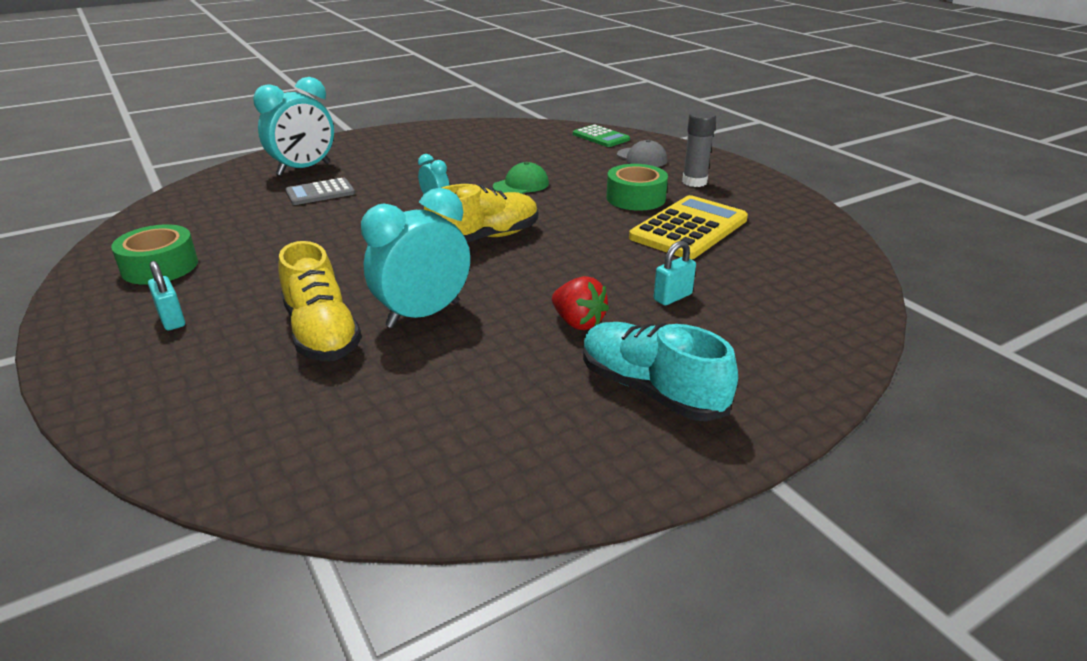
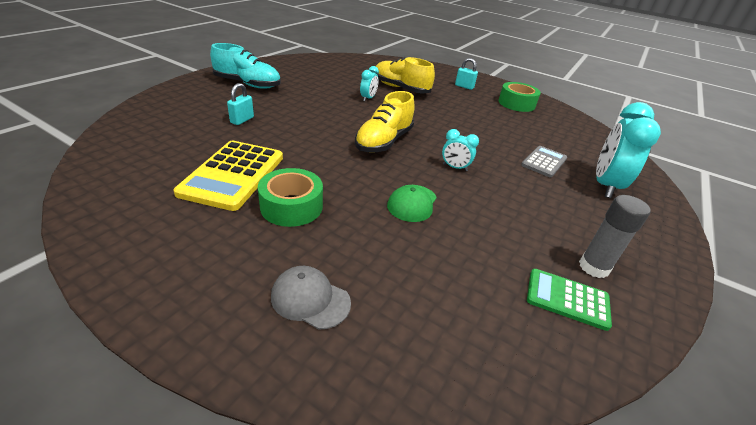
camera: 150 degrees right, 5 degrees up
turquoise clock [361,188,470,328] -> turquoise clock [360,66,379,101], size x0.49
red strawberry [552,276,609,330] -> none
green calculator [573,124,630,147] -> green calculator moved to [527,269,612,331]
grey glue stick [682,110,716,187] -> grey glue stick moved to [579,195,651,278]

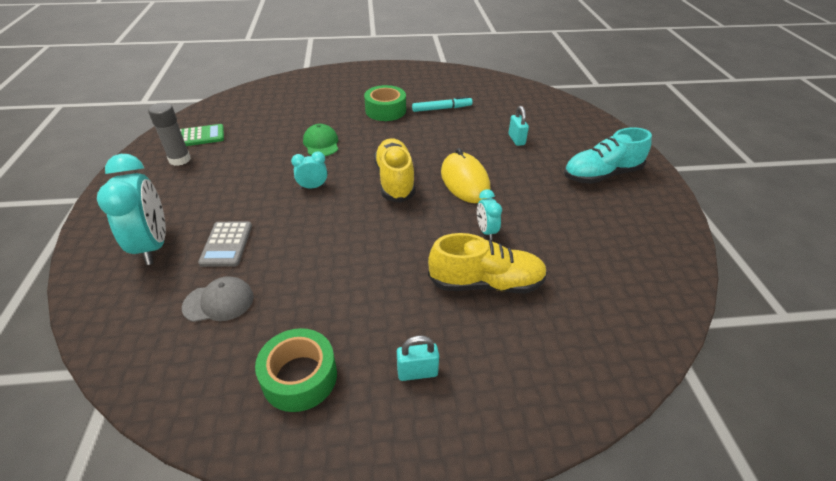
camera: 145 degrees right, 5 degrees up
yellow calculator [173,141,283,211] -> turquoise marker [412,96,473,112]
grey cap [271,266,351,330] -> grey cap moved to [182,276,254,322]
none -> yellow mouse [441,148,490,203]

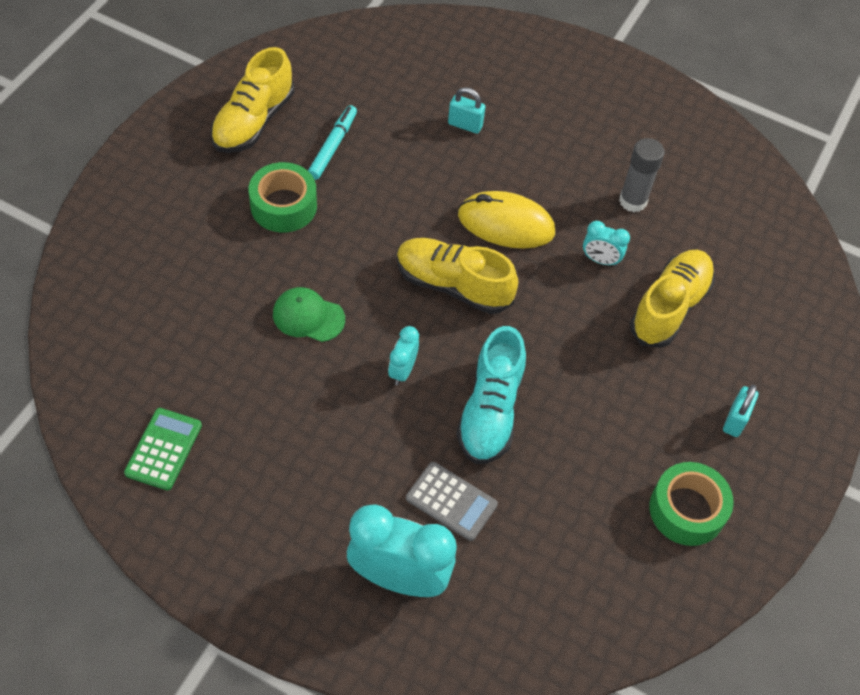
camera: 60 degrees left, 15 degrees up
grey glue stick [148,103,191,166] -> grey glue stick moved to [619,138,665,212]
grey cap [182,276,254,322] -> none
turquoise shoe [564,127,652,184] -> turquoise shoe moved to [456,326,526,464]
none -> yellow shoe [210,47,295,153]

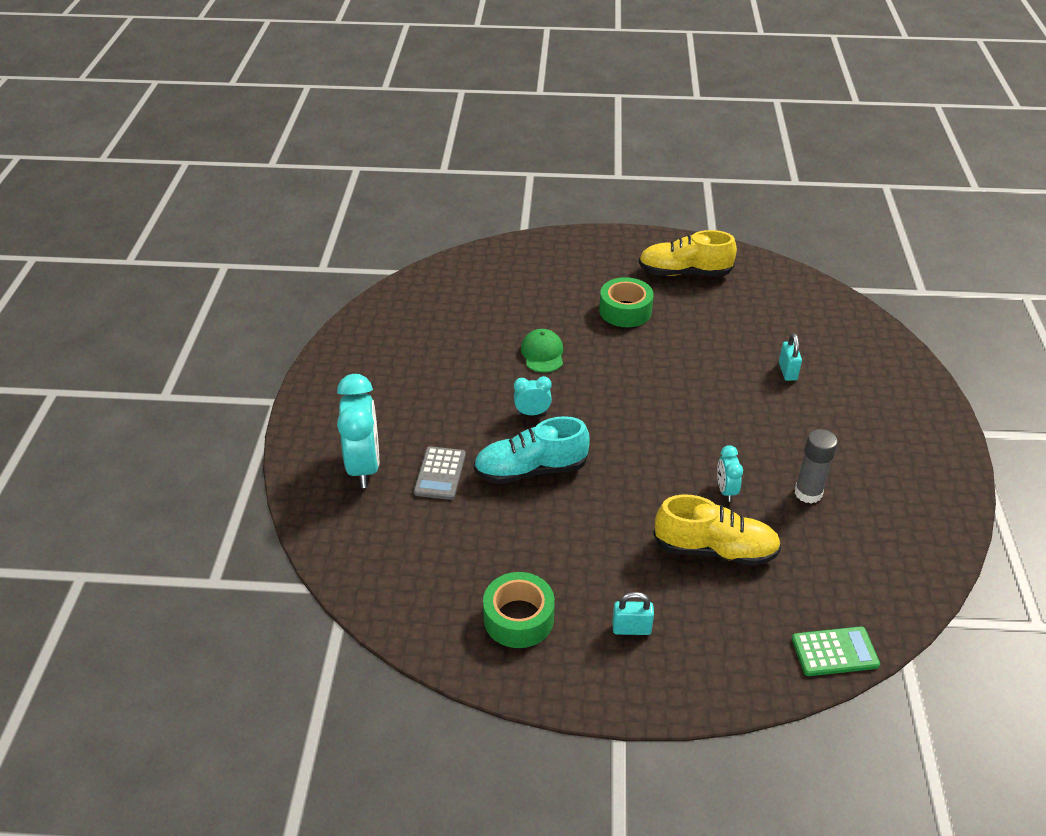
camera: 70 degrees right, 15 degrees down
green calculator [124,408,202,490] -> green calculator moved to [792,626,880,676]
turquoise marker [308,105,357,180] -> none
yellow shoe [397,238,518,314] -> none
yellow mouse [458,191,555,249] -> none

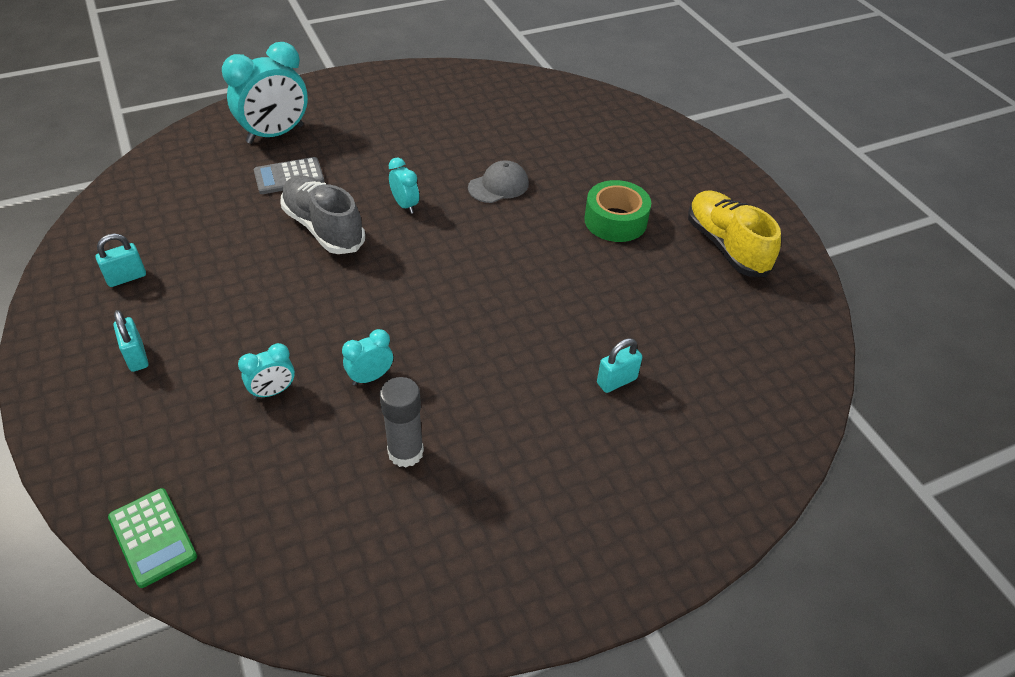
camera: 60 degrees right, 5 degrees up
turquoise shoe [473,416,590,484] -> grey shoe [280,175,365,254]
green tape [483,572,555,648] -> turquoise padlock [95,233,146,287]
green cap [521,329,563,373] -> grey cap [468,160,529,203]
yellow shoe [653,494,781,566] -> turquoise clock [238,343,295,399]

